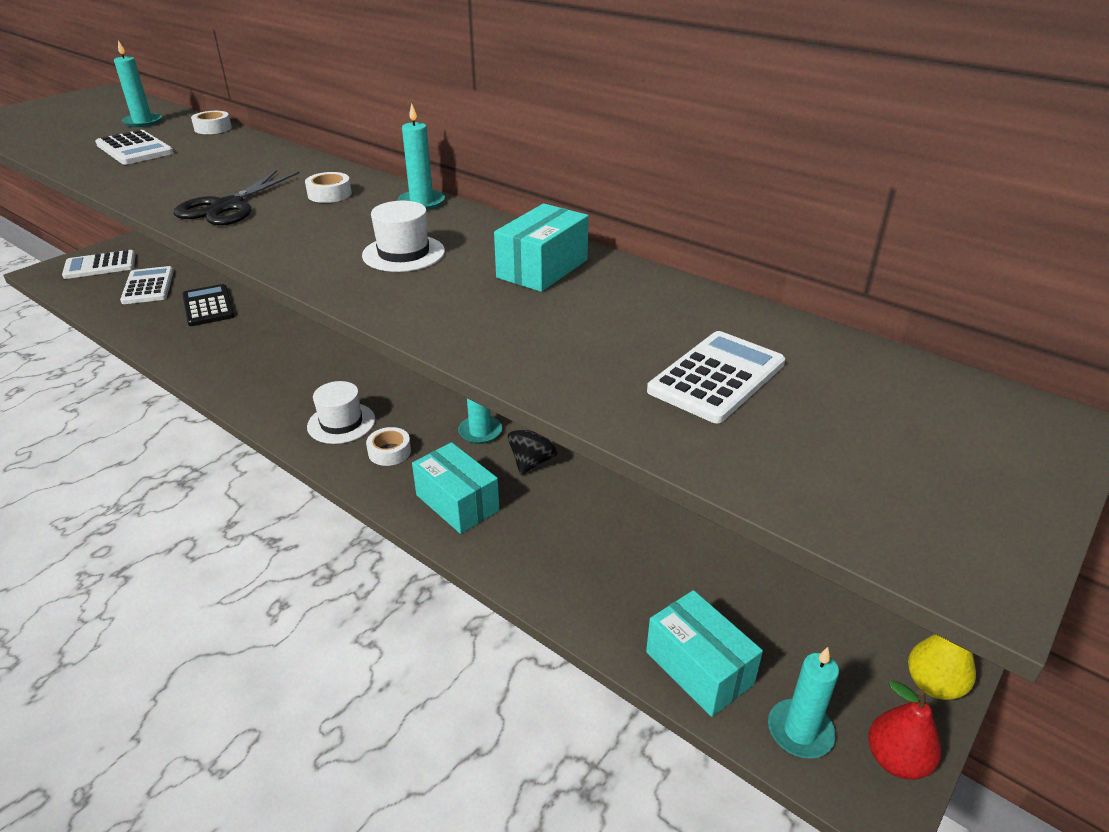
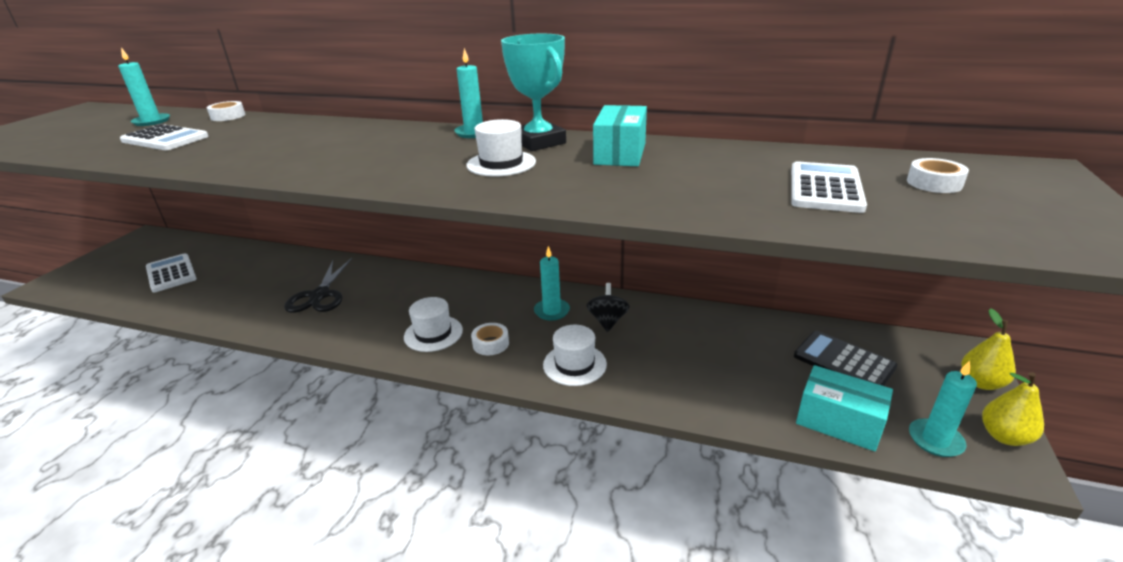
camera: 20 degrees left, 5 degrees down
white calculator [62,250,136,279] -> none
black scissors [174,170,300,226] -> black scissors moved to [284,258,352,313]
black calculator [182,284,235,326] -> black calculator moved to [794,331,897,386]
white tape [305,172,352,203] -> white tape moved to [907,158,969,193]
turquoise box [412,442,499,534] -> white hat [543,325,607,386]
red pear [868,680,941,780] -> yellow pear [982,372,1044,446]
none -> turquoise trophy [501,34,566,151]

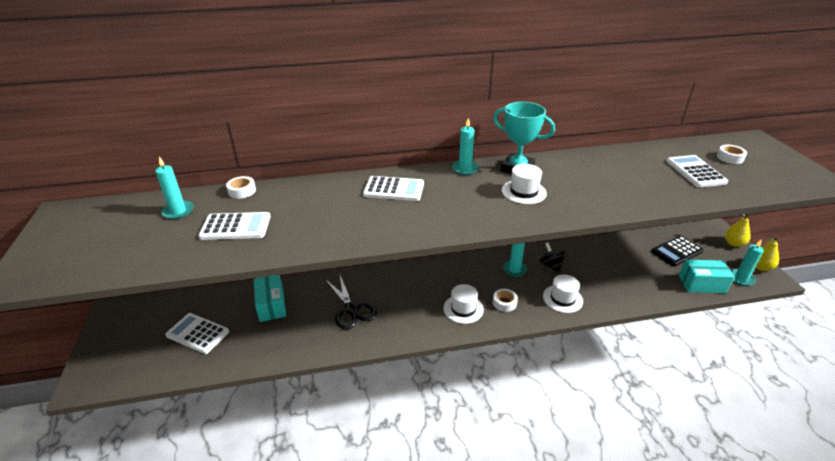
camera: 30 degrees left, 5 degrees up
turquoise box [593,105,647,166] -> turquoise box moved to [254,275,286,322]
black calculator [794,331,897,386] -> black calculator turned 45 degrees counterclockwise [651,236,704,266]
none -> white calculator [363,176,424,201]

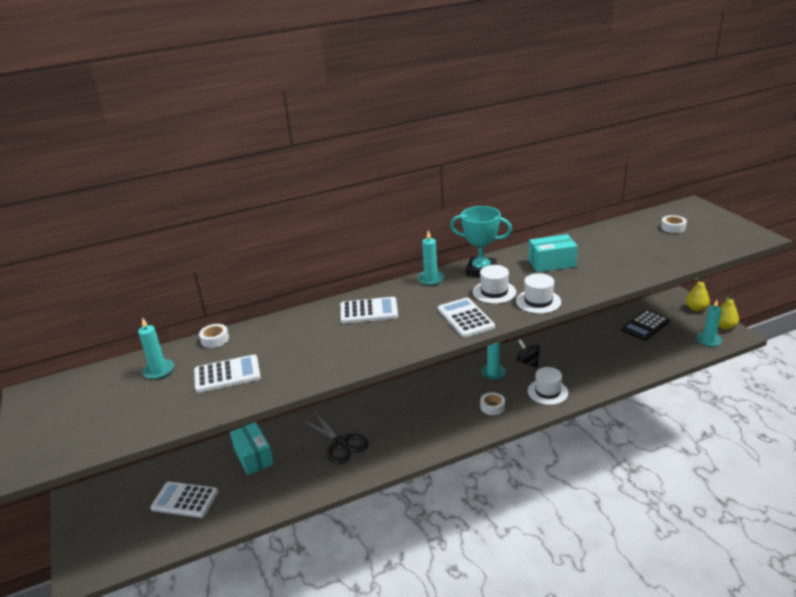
camera: 10 degrees left, 5 degrees down
white hat [444,284,484,324] -> white hat moved to [516,273,561,314]
white calculator [666,155,728,187] -> white calculator moved to [438,298,495,338]
turquoise box [679,259,734,293] -> turquoise box moved to [529,234,578,272]

